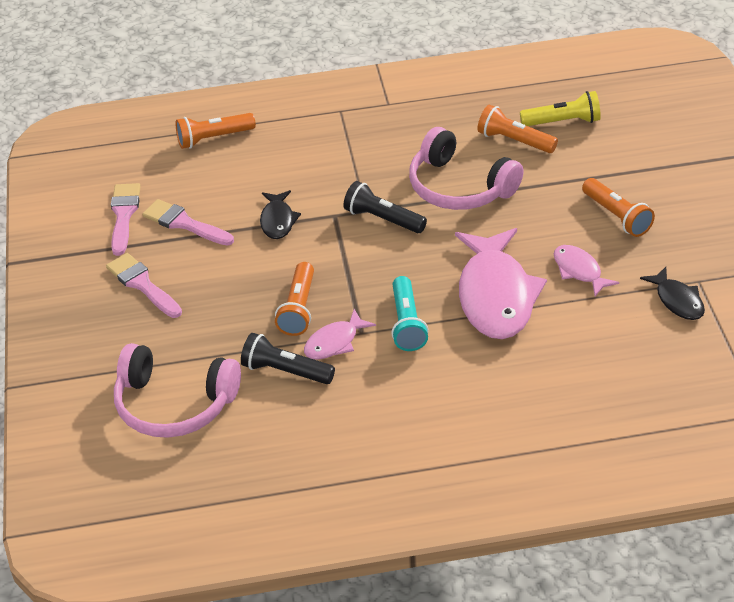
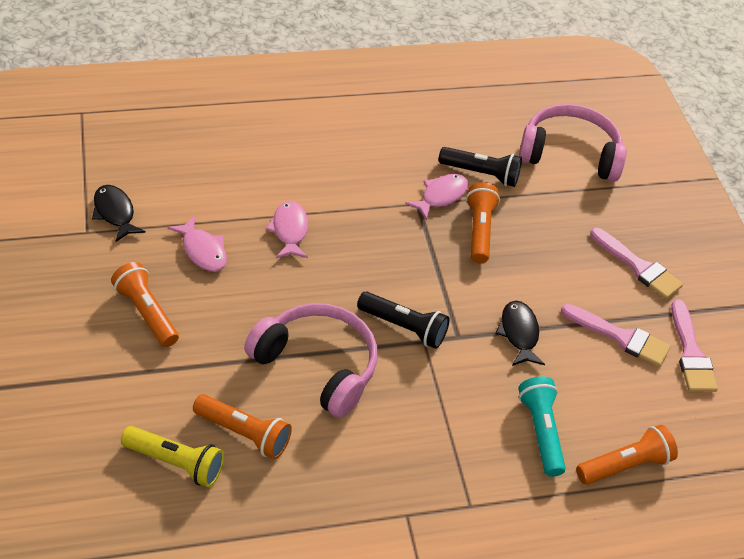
camera: 170 degrees right, 5 degrees up
turquoise flashlight [391,276,429,351] -> turquoise flashlight moved to [518,377,566,477]
pink fish [455,228,547,339] -> pink fish [265,201,308,258], size x0.49
yellow flashlight [520,91,601,126] -> yellow flashlight turned 150 degrees counterclockwise [121,426,224,487]

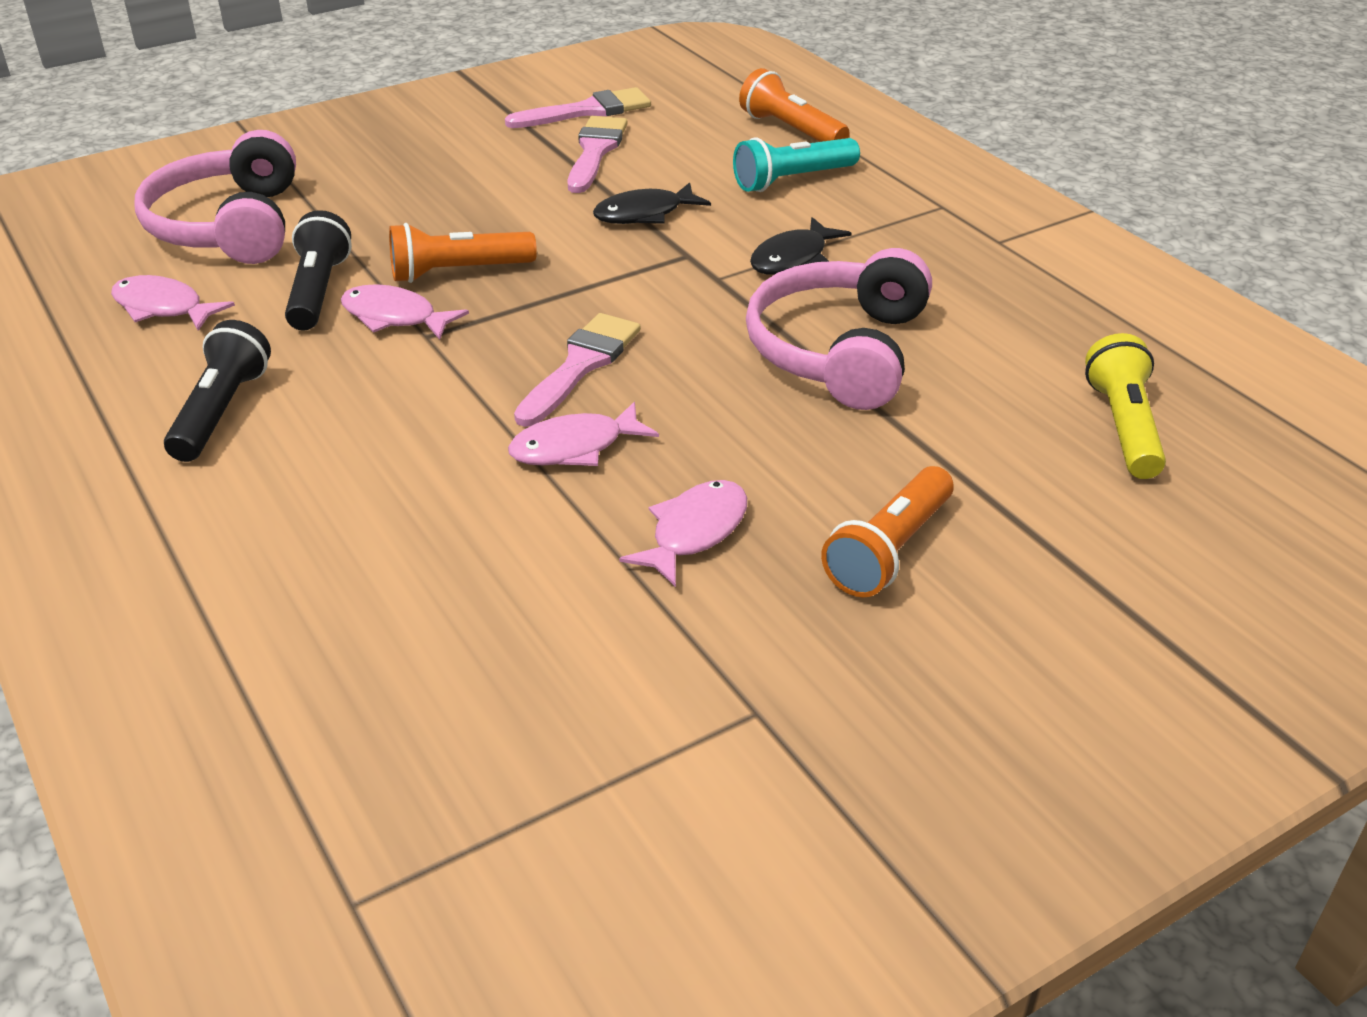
camera: 105 degrees left, 10 degrees down
black fish [92,185,146,242] -> black fish moved to [750,217,851,275]
orange flashlight [193,394,292,460] -> none
black flashlight [357,292,450,349] -> black flashlight moved to [164,320,271,462]
pink brush [590,228,683,299] -> pink brush moved to [514,313,641,427]
none -> pink fish [111,275,235,331]

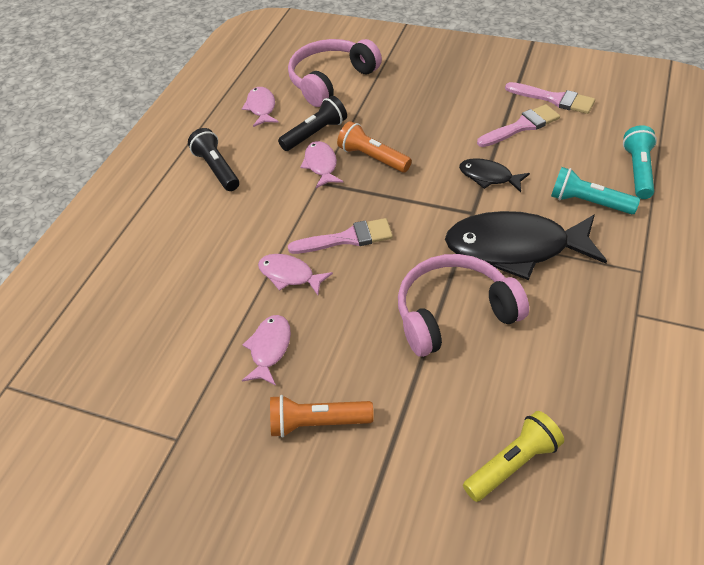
camera: 55 degrees right, 10 degrees up
black flashlight [164,320,271,462] -> black flashlight turned 90 degrees counterclockwise [188,128,239,191]
pink fish [619,480,747,587] -> pink fish turned 75 degrees counterclockwise [242,315,291,385]
orange flashlight [739,68,850,142] -> turquoise flashlight [623,125,657,199]
black fish [750,217,851,275] -> black fish [445,211,607,280], size x2.04

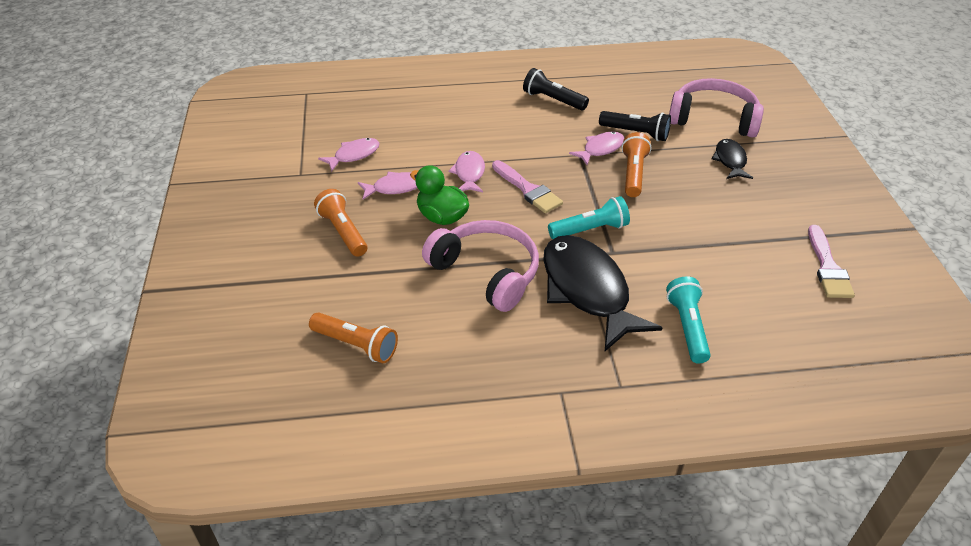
camera: 60 degrees right, 5 degrees down
black flashlight [188,128,239,191] -> black flashlight turned 90 degrees counterclockwise [523,68,589,110]
pink fish [242,87,279,127] -> pink fish moved to [318,138,380,172]
black fish [459,158,530,192] -> black fish moved to [712,139,753,179]
yellow flashlight [463,411,564,502] -> orange flashlight [309,312,398,363]
pink brush [477,104,560,147] -> none
turquoise flashlight [623,125,657,199] -> turquoise flashlight moved to [548,196,630,239]
none -> green duck [410,165,469,225]

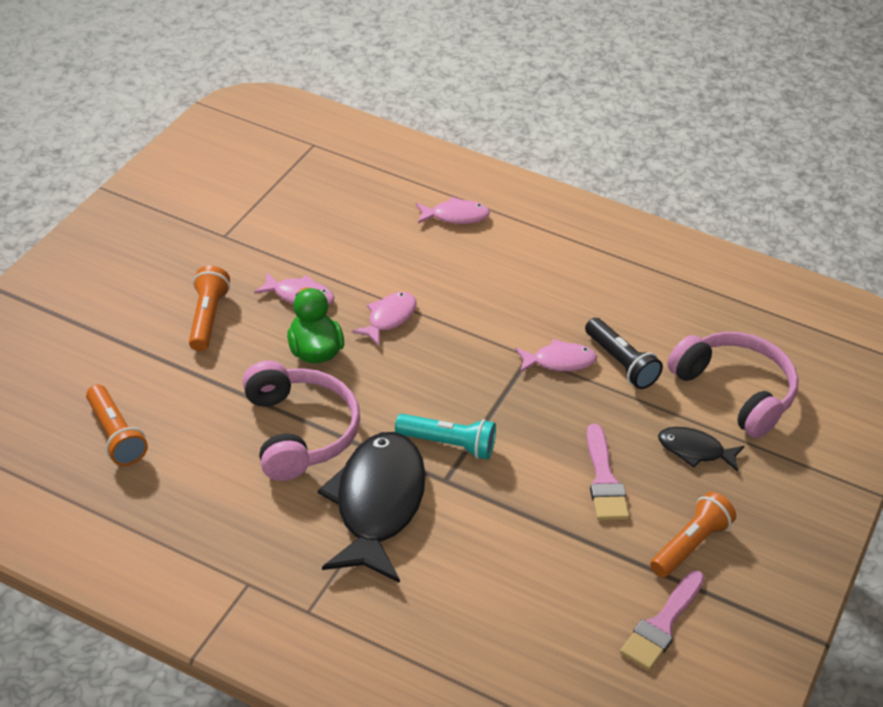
camera: 30 degrees right, 0 degrees up
pink fish [318,138,380,172] -> pink fish moved to [416,197,490,224]
pink brush [492,160,563,213] -> pink brush moved to [587,424,629,520]
black flashlight [523,68,589,110] -> none
orange flashlight [622,132,651,197] -> orange flashlight moved to [650,492,736,577]
turquoise flashlight [666,277,711,364] -> none
black fish [712,139,753,179] -> black fish turned 105 degrees counterclockwise [658,427,744,472]

